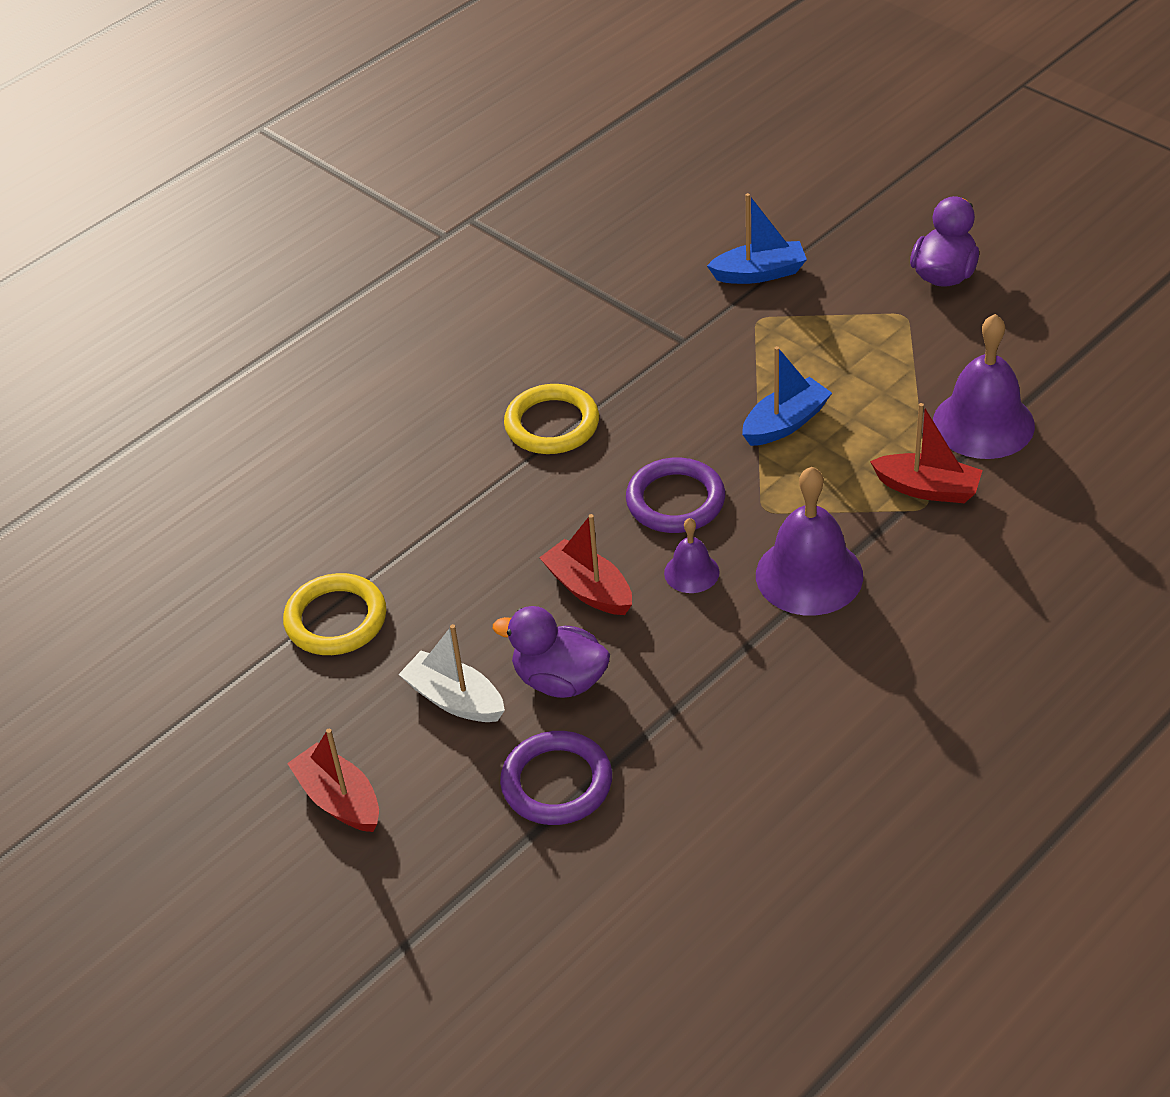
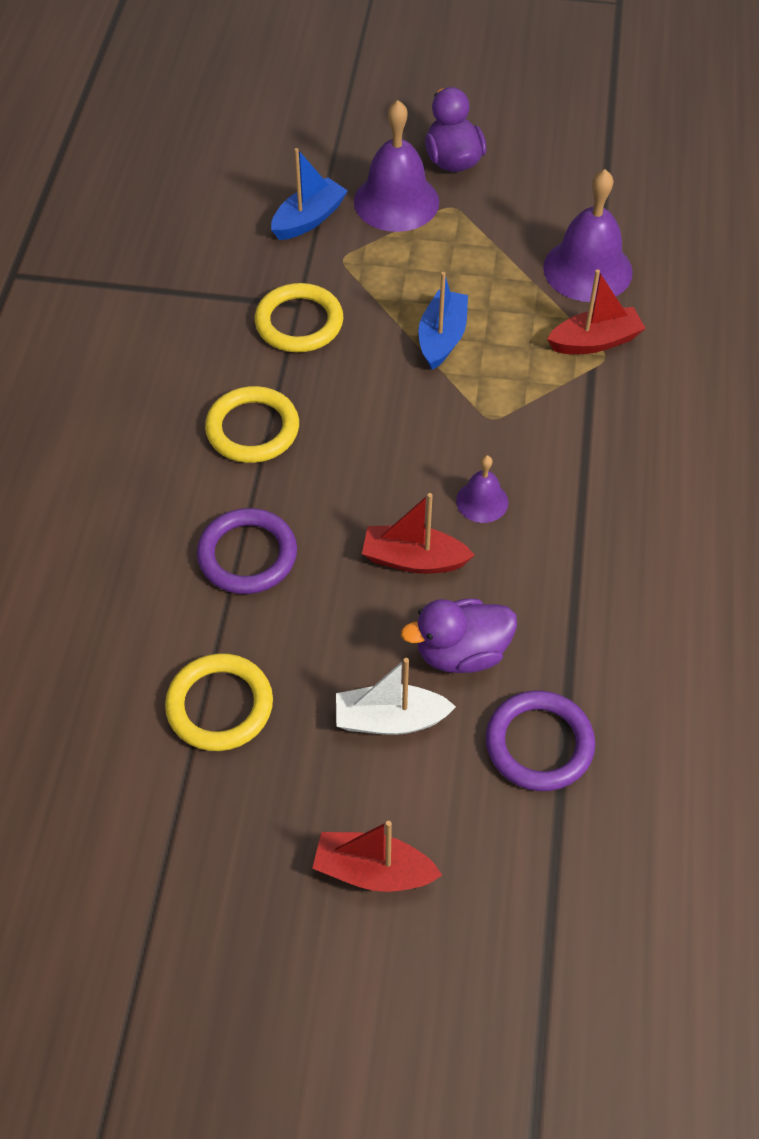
camera: 40 degrees left, 10 degrees up
purple ring [626,458,725,533] -> purple ring moved to [197,508,297,594]
purple bell [756,467,863,615] -> purple bell moved to [354,100,439,232]
none -> yellow ring [255,283,343,352]

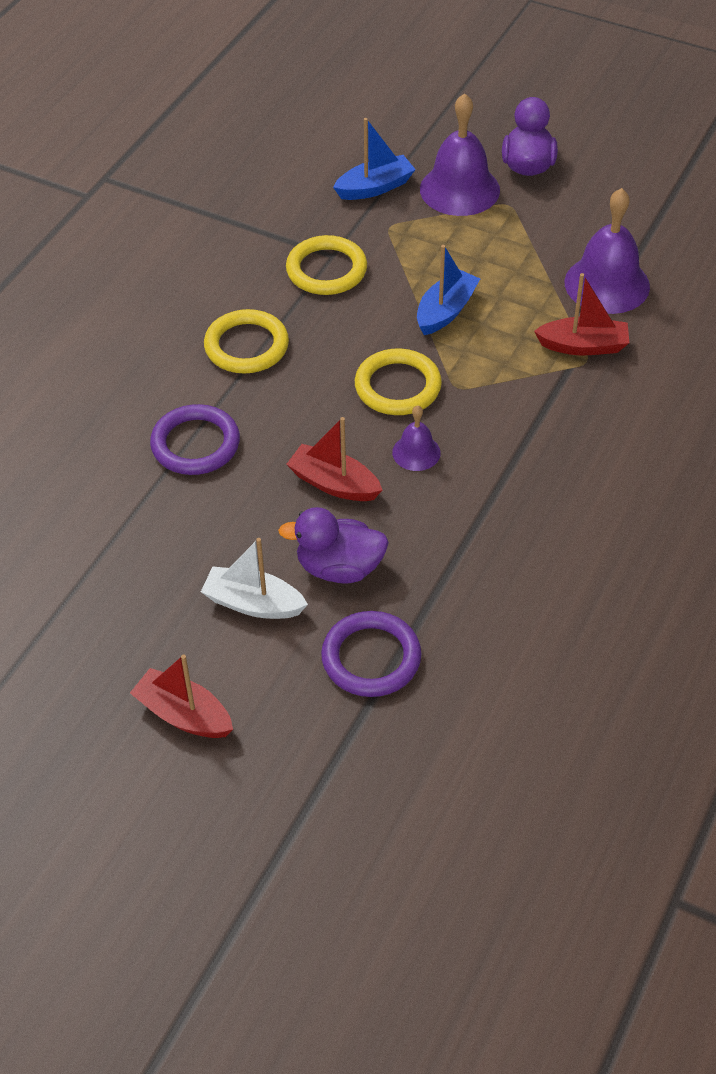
camera: 20 degrees right, 5 degrees down
yellow ring [165,653,273,751] -> yellow ring moved to [355,348,442,415]

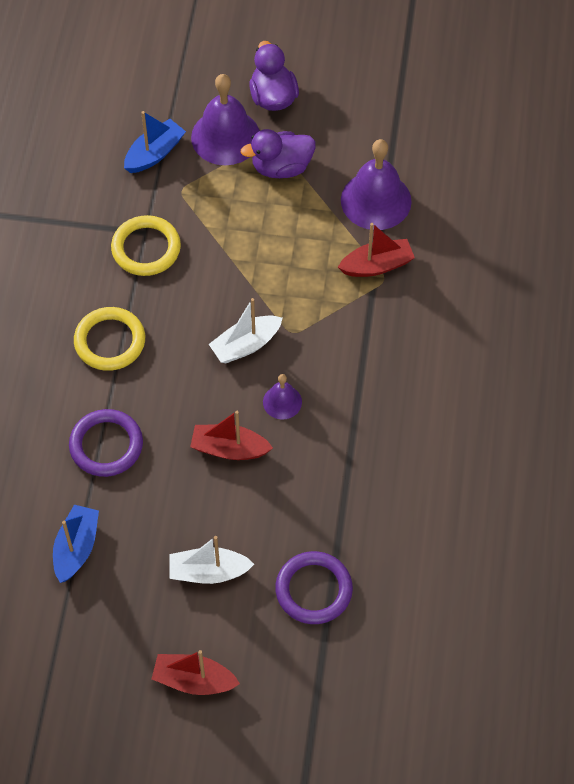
camera: 20 degrees left, 10 degrees up
purple duck [278,507,389,583] -> purple duck moved to [240,129,316,178]
yellow ring [355,348,442,415] -> white boat [209,298,283,363]
blue boat [417,245,480,335] -> blue boat moved to [53,505,99,583]

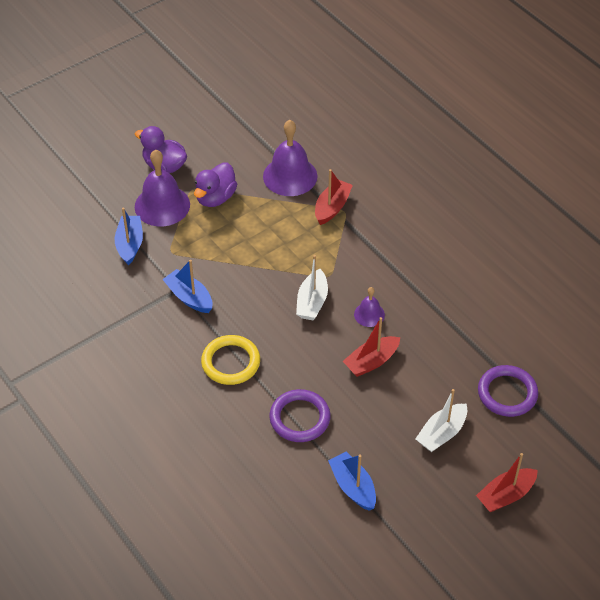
camera: 45 degrees left, 10 degrees down
yellow ring [111,215,181,276] -> blue boat [162,260,212,313]

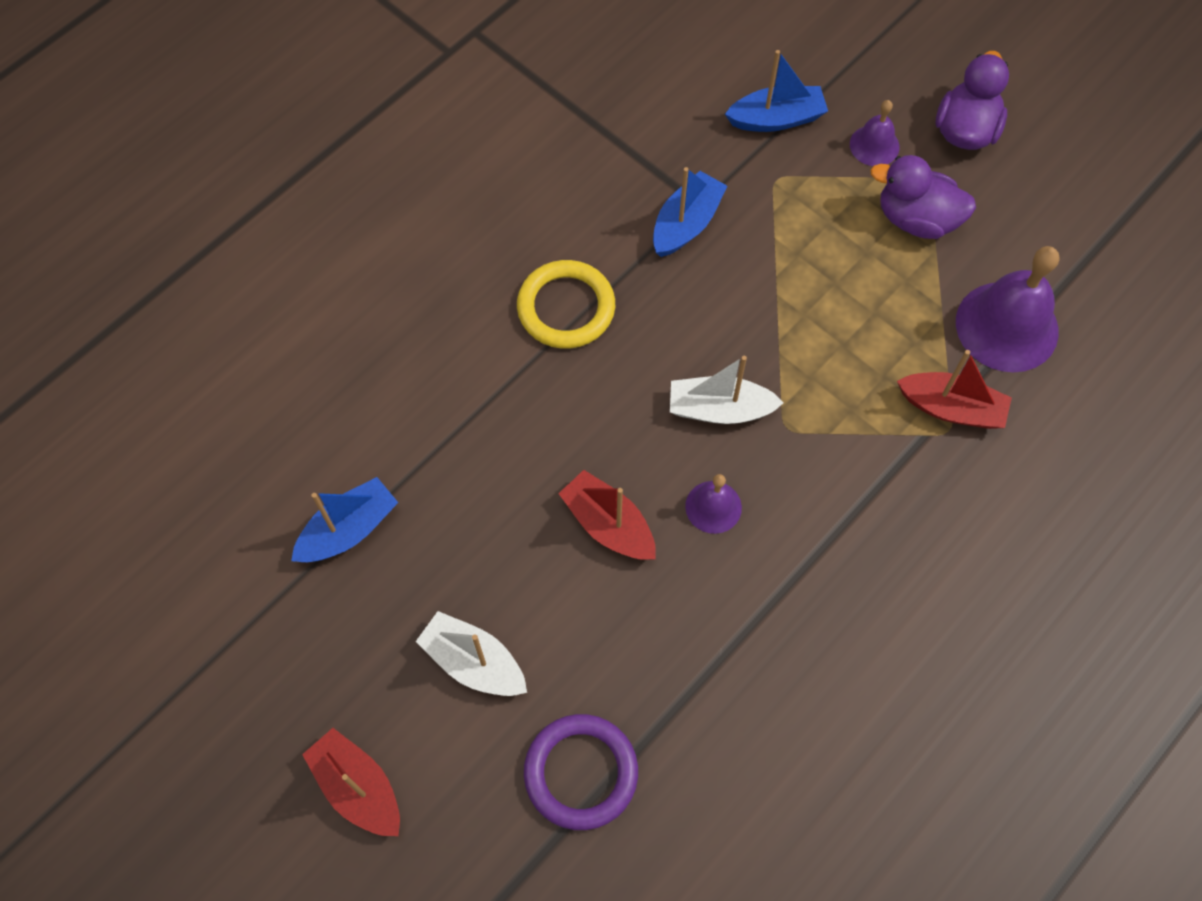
camera: 80 degrees right, 15 degrees up
purple bell [135,150,190,226] -> purple bell [850,100,900,166], size x0.52
purple ring [269,389,330,442] -> none

